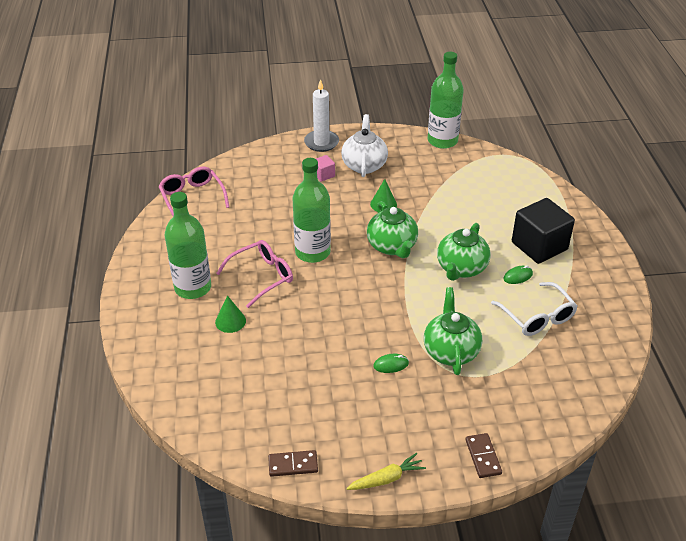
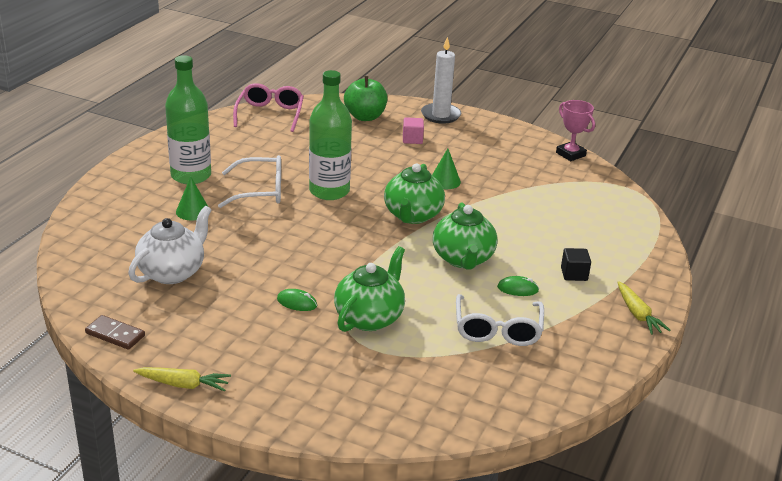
camera: 30 degrees right, 10 degrees down
pink glasses [216,240,293,308] -> white glasses [218,155,281,208]
white teapot [341,114,388,177] -> white teapot moved to [128,206,212,284]
green bottle [427,52,464,149] -> pink trophy [556,100,595,161]
green teapot [437,223,490,281] -> green teapot turned 60 degrees counterclockwise [433,202,497,270]
brown domino [465,433,502,478] -> none
black cube [512,198,575,264] -> black cube [561,248,591,281], size x0.45
none -> green apple [344,76,387,121]
none -> yellow carrot [617,281,671,335]

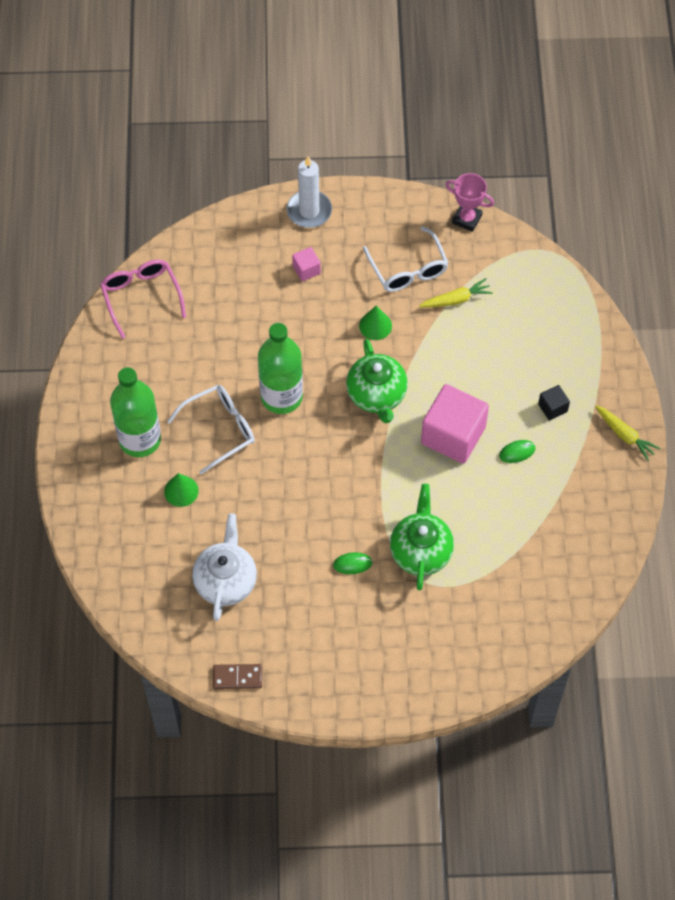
camera: 25 degrees left, 30 degrees up
yellow carrot [133,367,231,392] -> yellow carrot moved to [419,278,493,308]
green apple [344,76,387,121] -> none
green teapot [433,202,497,270] -> pink cube [421,384,489,463]
white glasses [456,294,544,346] -> white glasses moved to [363,227,448,292]

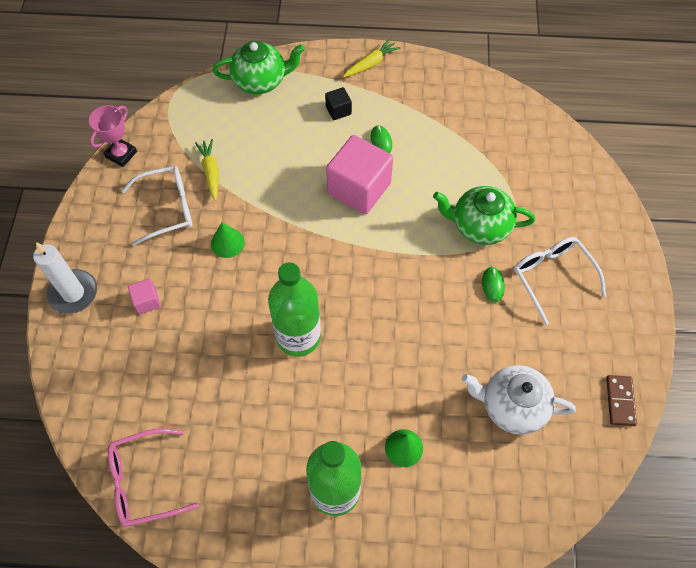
camera: 85 degrees left, 0 degrees up
white glasses [167,385,255,475] -> white glasses moved to [514,237,606,325]
green teapot [346,339,408,423] -> green teapot moved to [213,41,305,94]

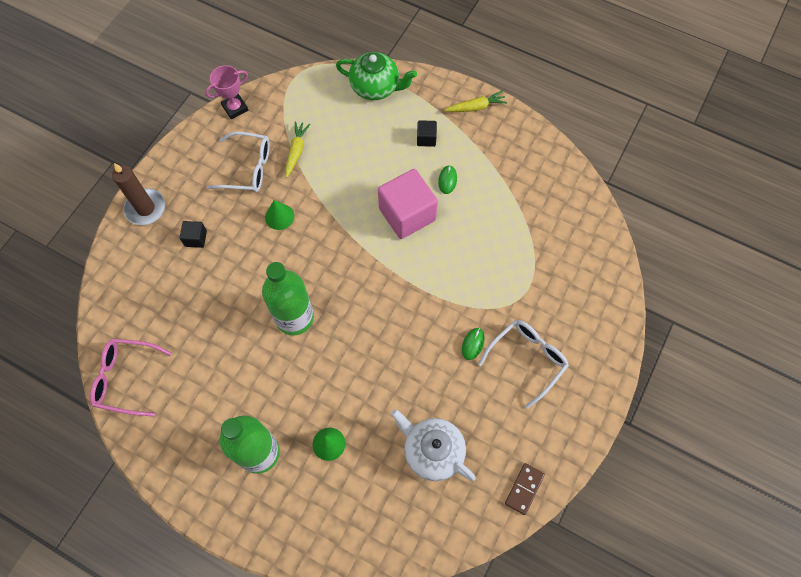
camera: 25 degrees right, 5 degrees up
white candle [33,242,97,314] -> brown candle [112,163,166,225]
pink cube [128,279,161,314] -> black cube [180,221,207,248]
green teapot [433,186,535,245] -> none
white glasses [514,237,606,325] -> white glasses turned 45 degrees clockwise [478,320,569,409]

